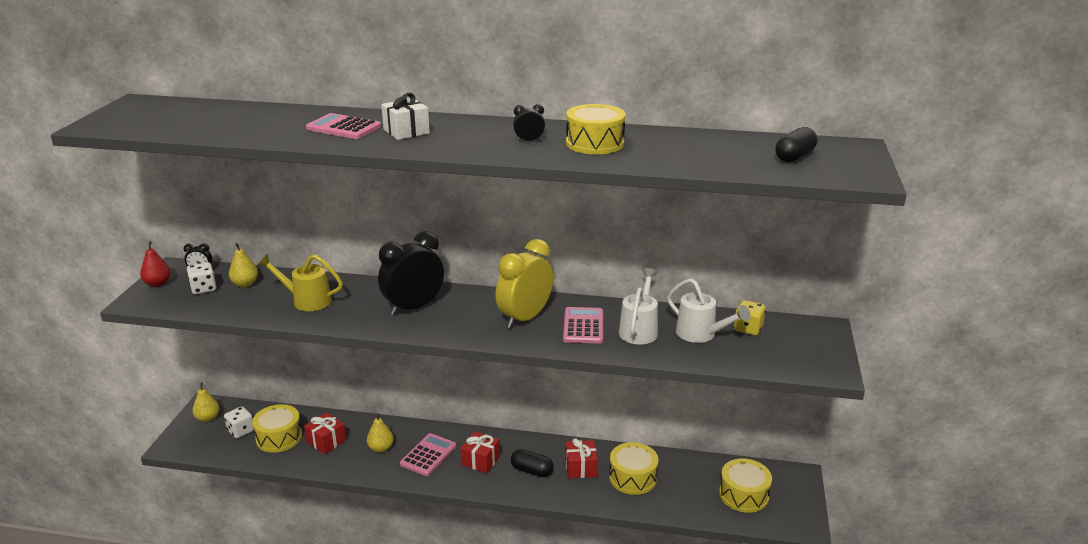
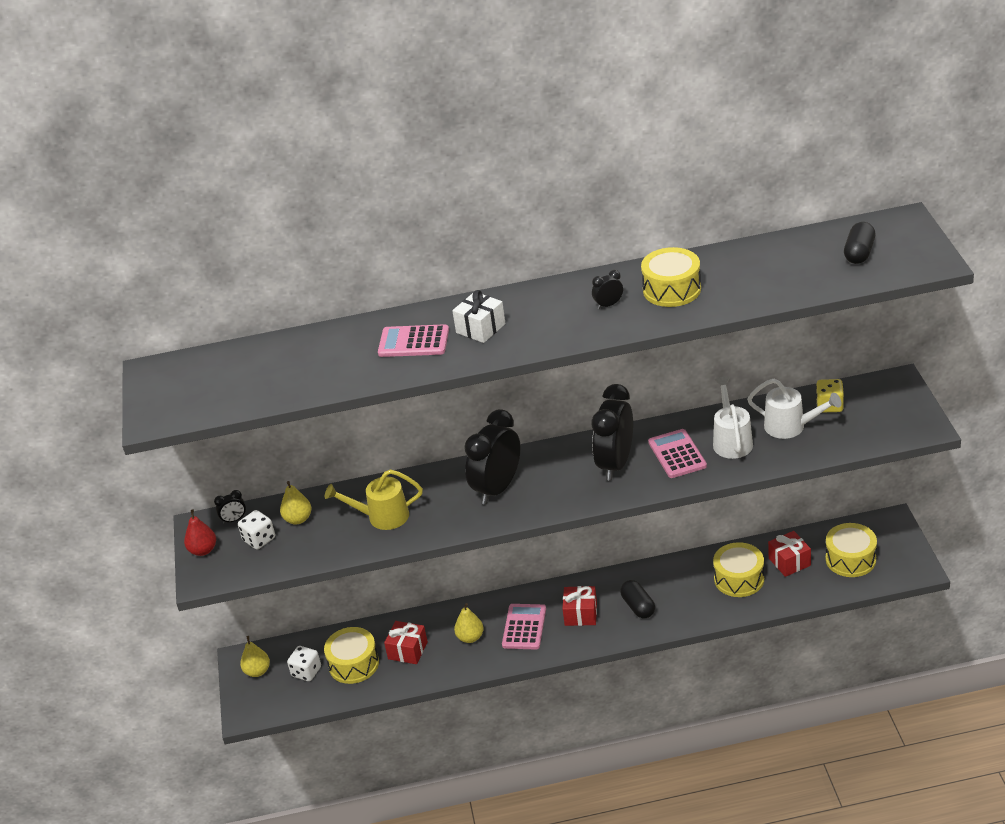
camera: 15 degrees left, 10 degrees up
yellow clock [495,239,553,329] -> black clock [592,384,633,481]
black capsule [511,449,554,477] -> black capsule turned 60 degrees clockwise [620,580,655,618]
red gift [565,438,598,478] -> red gift moved to [768,531,811,577]

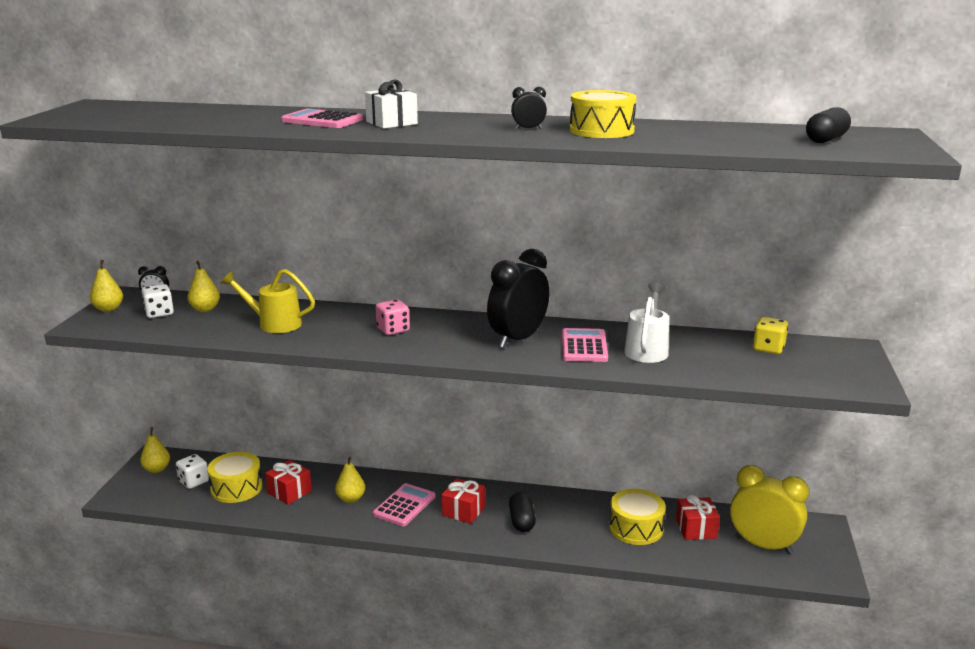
camera: 15 degrees right, 15 degrees down
red pear [184,510,216,556] -> yellow pear [90,260,123,312]
black clock [464,409,521,505] -> pink dice [375,299,410,335]
white watering can [747,379,841,439] -> none
yellow drum [826,523,877,577] -> yellow clock [730,465,809,554]

